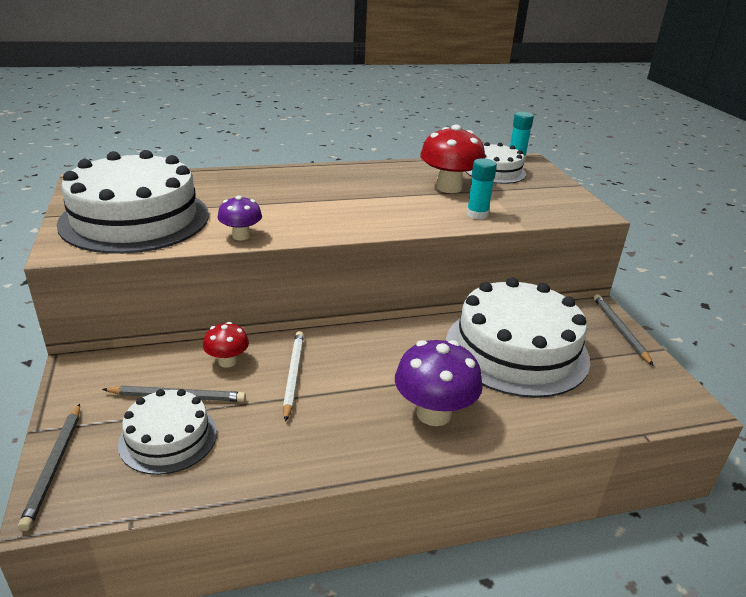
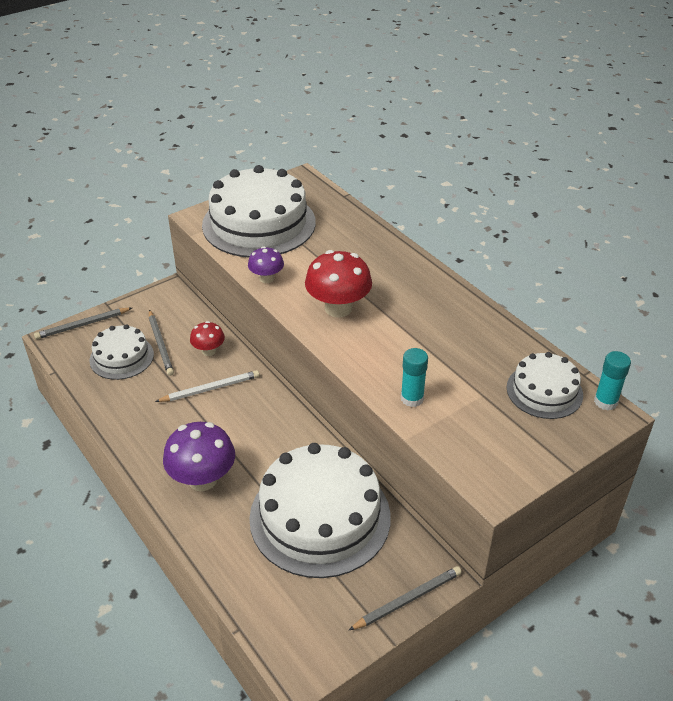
camera: 70 degrees right, 10 degrees up
red mushroom [420,124,485,193] -> red mushroom moved to [305,250,372,318]

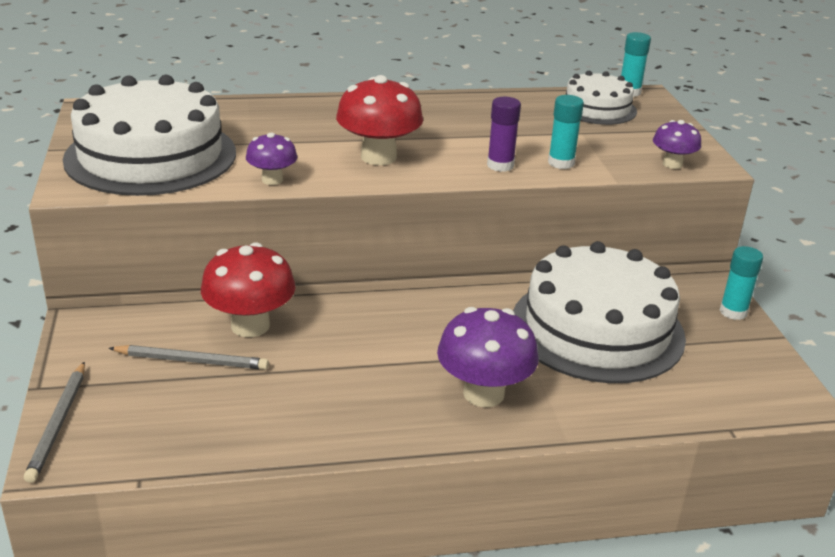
camera: 65 degrees left, 10 degrees down
white cake [90,324,154,380] -> none
white pencil [155,370,259,402] -> none
red mushroom [190,321,225,356] -> red mushroom [201,242,295,337], size x1.77
grey pencil [349,566,462,630] -> turquoise glue stick [719,246,763,320]
none -> purple glue stick [487,97,521,172]
none -> purple mushroom [653,120,701,169]

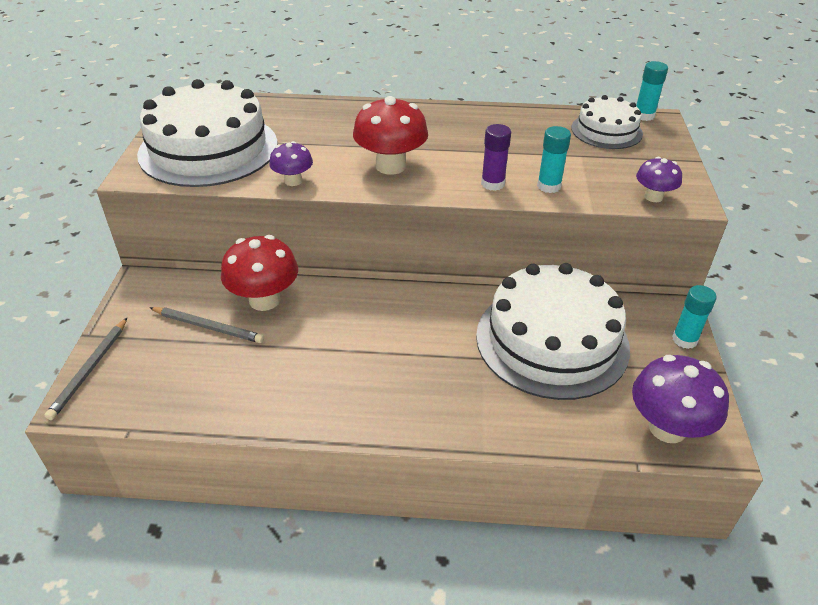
camera: 15 degrees right, 10 degrees up
purple mushroom [437,307,539,407] -> purple mushroom moved to [632,355,729,443]

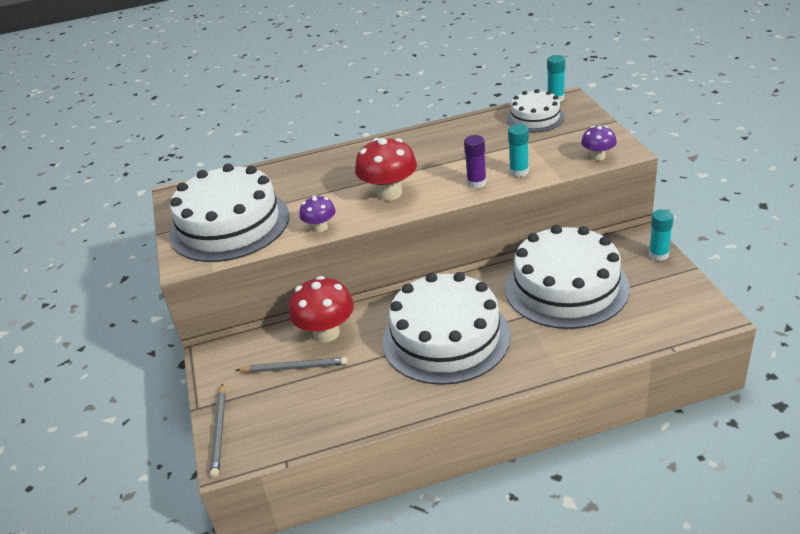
camera: 15 degrees left, 5 degrees down
purple mushroom [632,355,729,443] -> none
none -> white cake [382,272,511,385]

